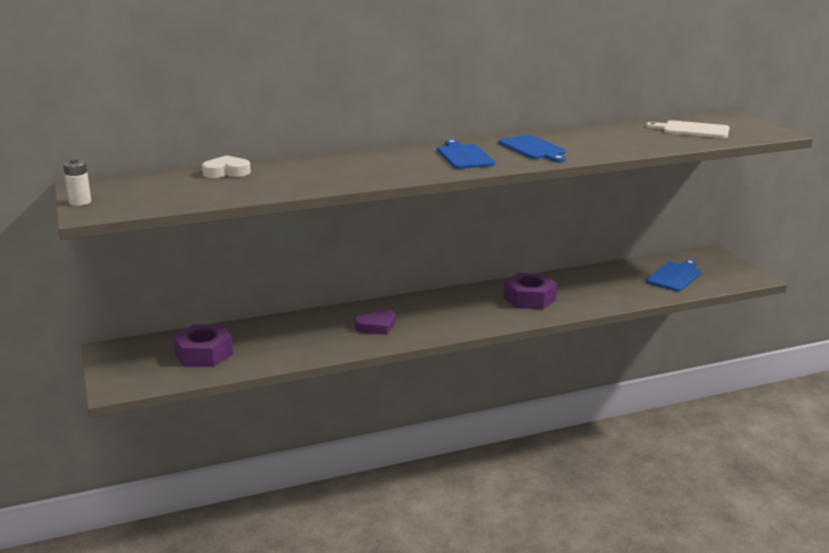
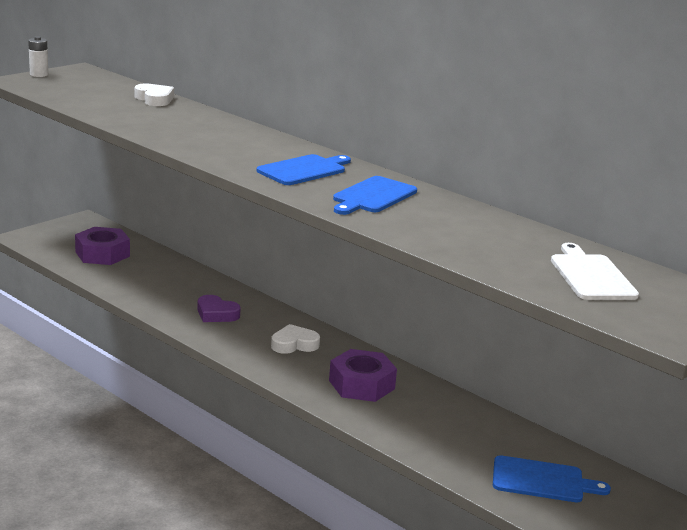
camera: 60 degrees right, 0 degrees up
none -> white heart [271,324,320,354]

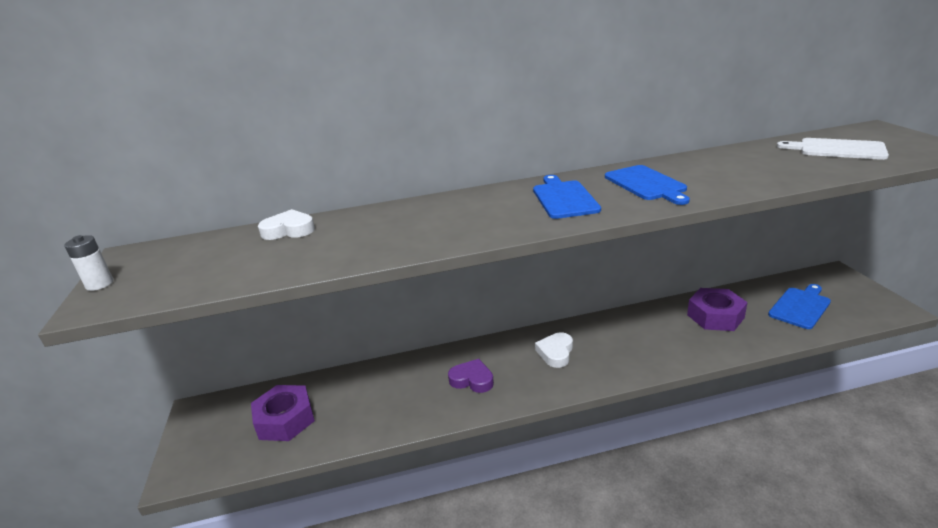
camera: 50 degrees left, 5 degrees up
purple heart [197,295,241,322] -> purple heart turned 135 degrees counterclockwise [448,359,494,393]
purple nut [329,349,397,402] -> purple nut moved to [687,288,748,331]

